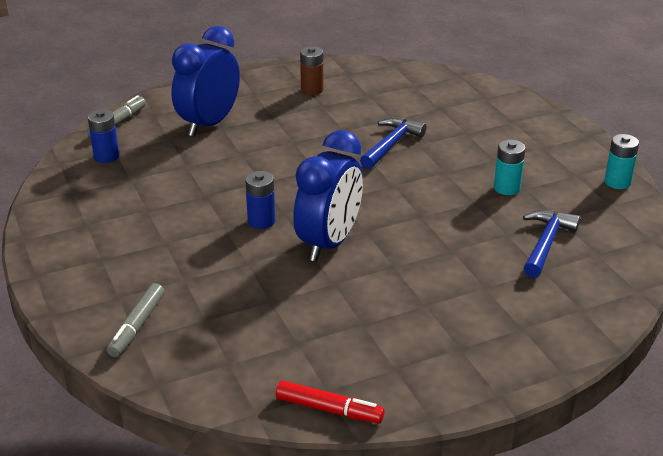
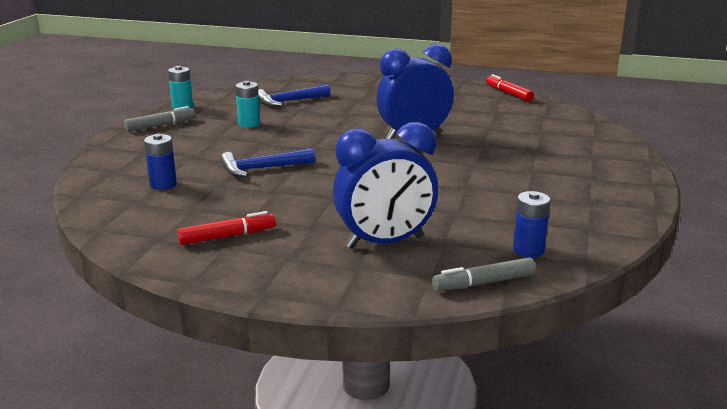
camera: 140 degrees left, 10 degrees down
grey marker [107,283,165,357] -> grey marker moved to [124,106,195,132]
blue battery [245,171,275,229] -> blue battery moved to [144,134,177,190]
brown battery [300,46,323,95] -> red marker [177,211,275,245]

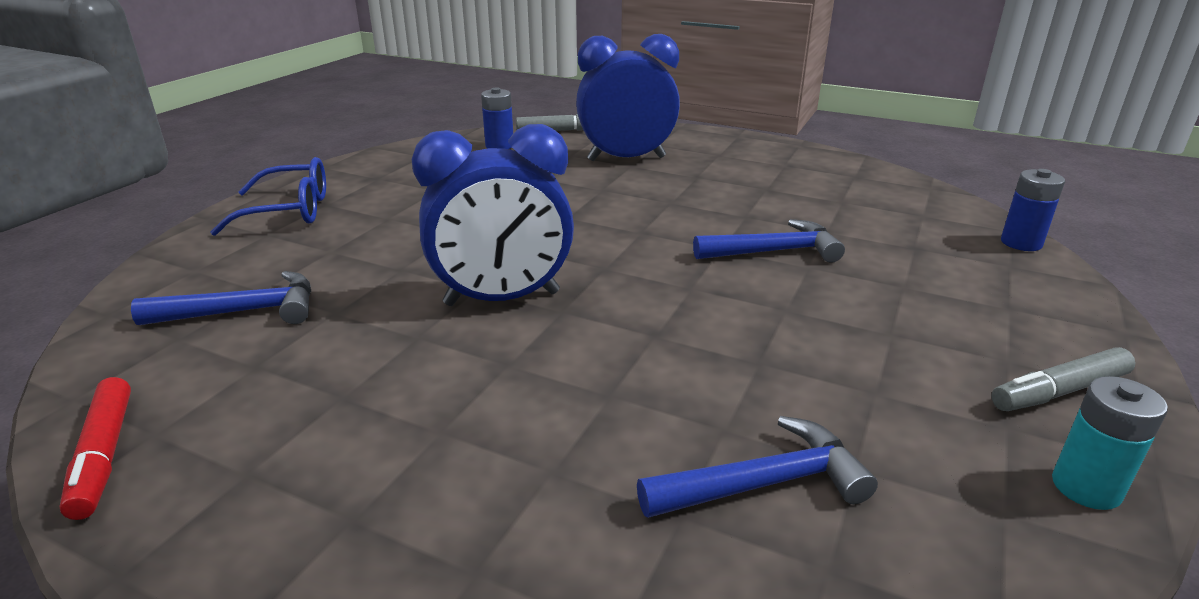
camera: 170 degrees left, 5 degrees up
blue battery [144,134,177,190] -> blue battery moved to [1001,169,1065,251]
red marker [177,211,275,245] -> none
turquoise battery [235,81,260,128] -> none
none -> blue hammer [131,271,311,325]
none -> blue glasses [211,157,326,236]

